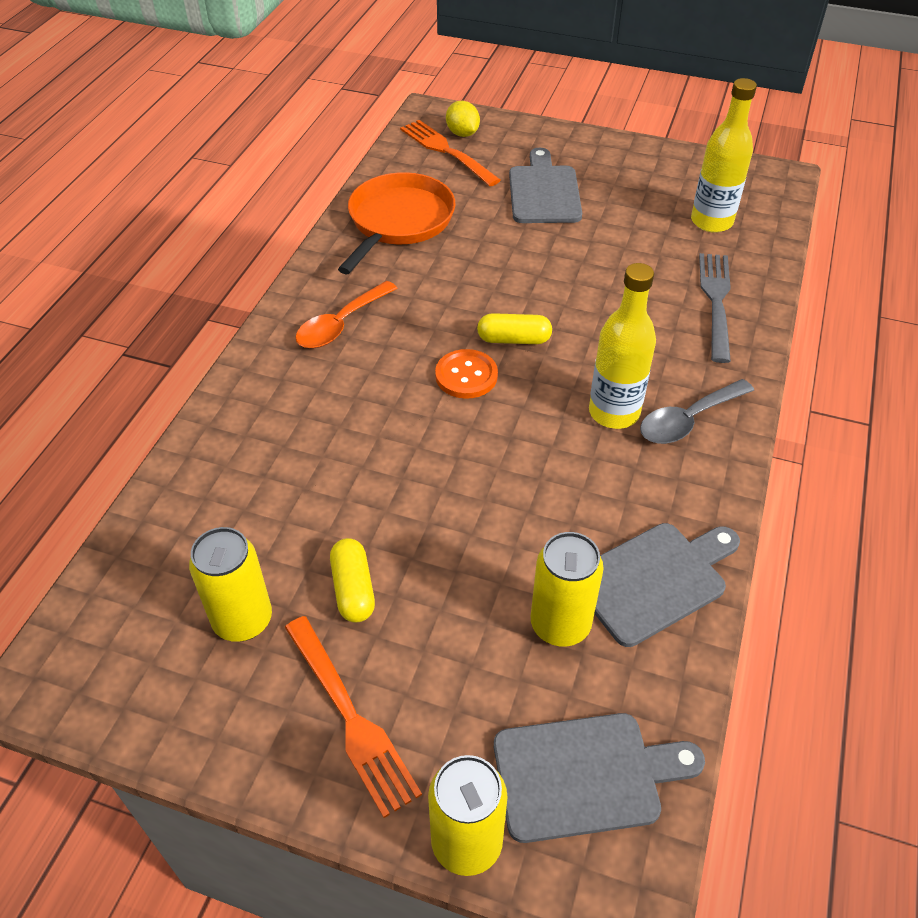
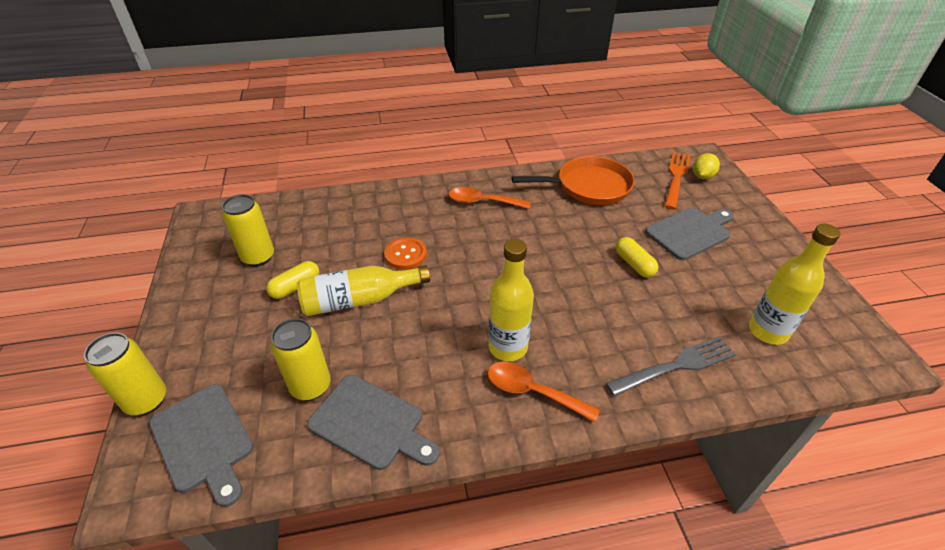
camera: 60 degrees right, 5 degrees down
orange fork [284,616,422,818] -> none
orange button [435,349,498,398] -> orange button moved to [384,237,427,270]
yellow capsule [477,313,552,344] -> yellow capsule moved to [616,237,659,278]
grey spoon [640,379,754,444] -> orange spoon [487,362,600,422]
none -> yellow bottle [297,265,430,316]

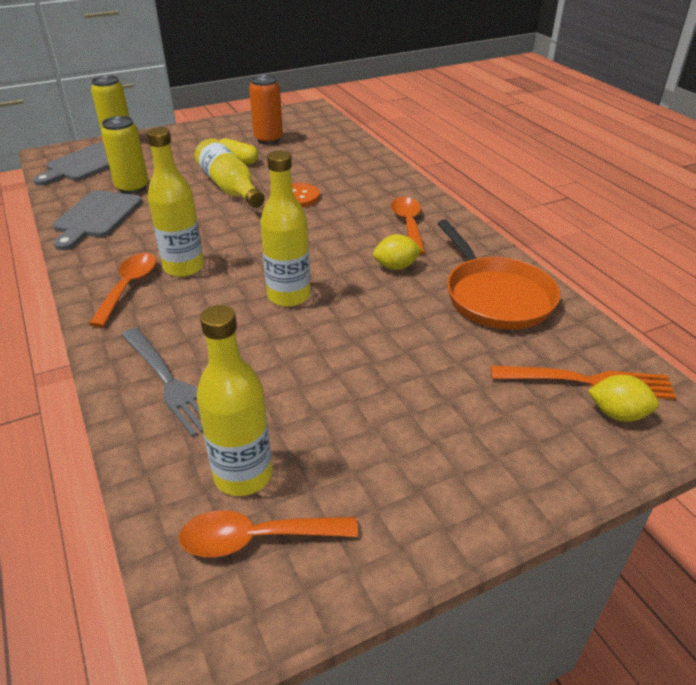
camera: 75 degrees right, 5 degrees down
yellow can [222,194,274,267] -> orange can [249,75,283,144]
yellow capsule [616,237,659,278] -> none
grey cutting board [645,208,734,260] -> none
none -> orange spoon [179,510,358,557]
none -> yellow bottle [260,150,310,307]
none -> yellow lemon [373,234,423,270]

